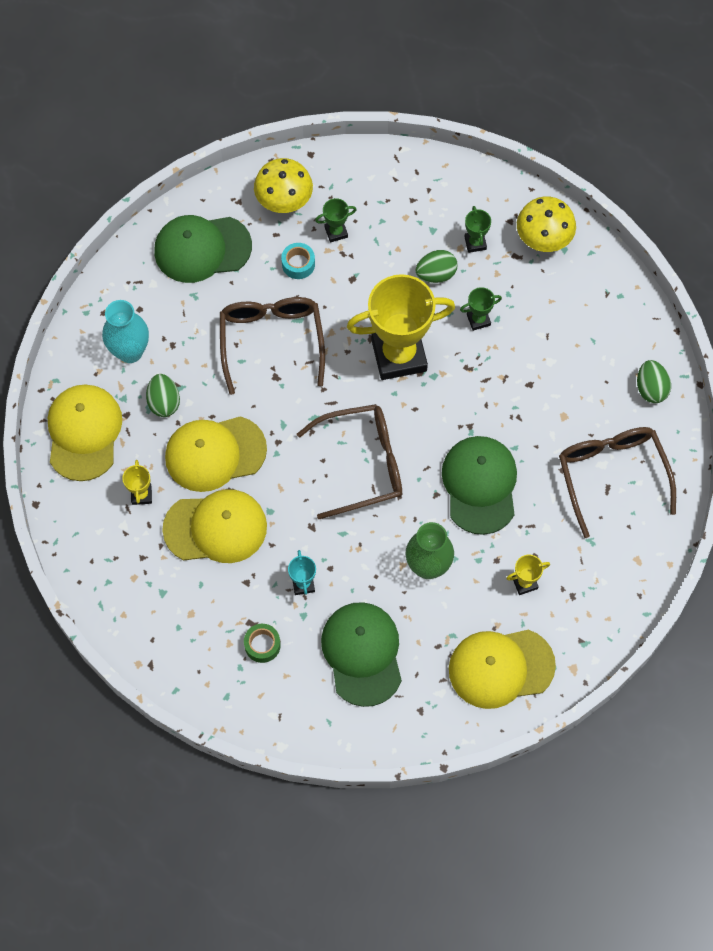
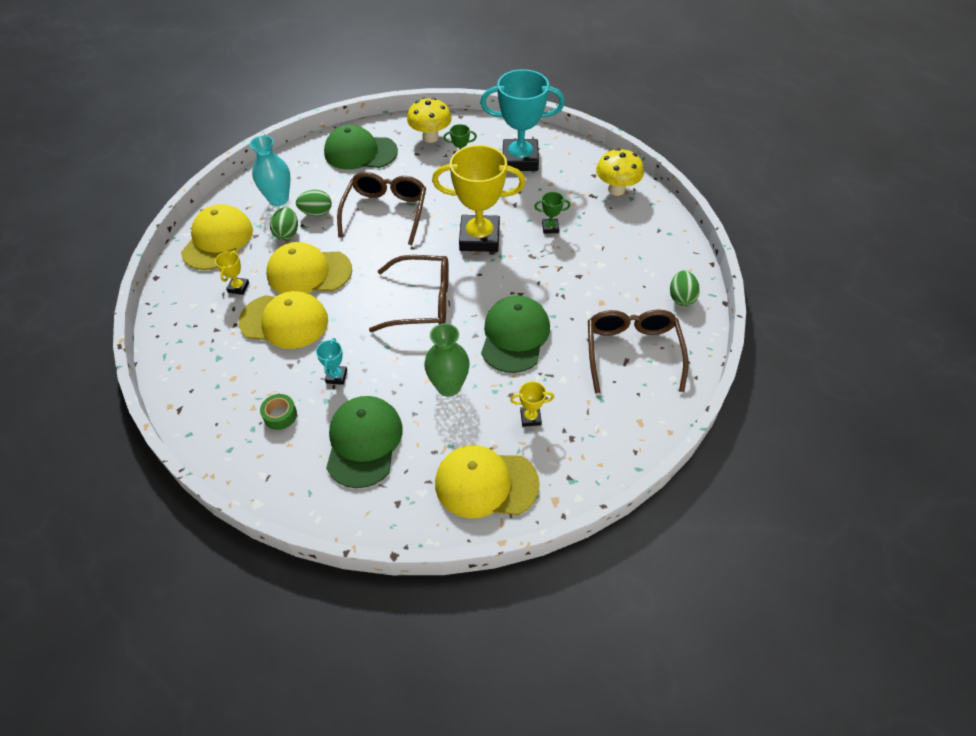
camera: 15 degrees right, 15 degrees down
turquoise tape [281,243,315,279] -> none
green egg [416,250,458,283] -> green egg moved to [296,190,332,216]
green trophy [464,206,491,253] -> none
none -> turquoise trophy [480,69,565,171]

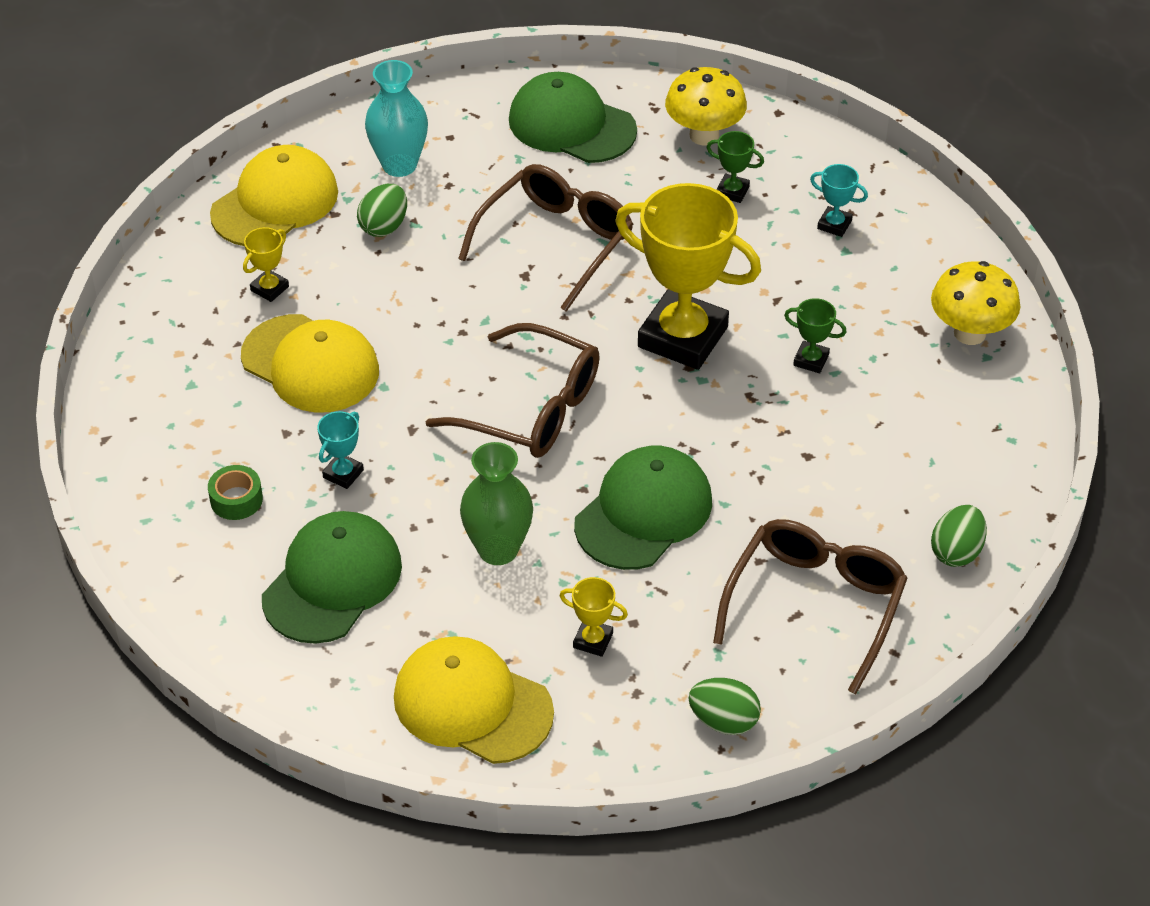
camera: 25 degrees right, 5 degrees down
yellow cap [266,242,352,294] -> none
green egg [296,190,332,216] -> green egg moved to [688,678,761,735]
turquoise trophy [480,69,565,171] -> turquoise trophy [810,164,868,237], size x0.41

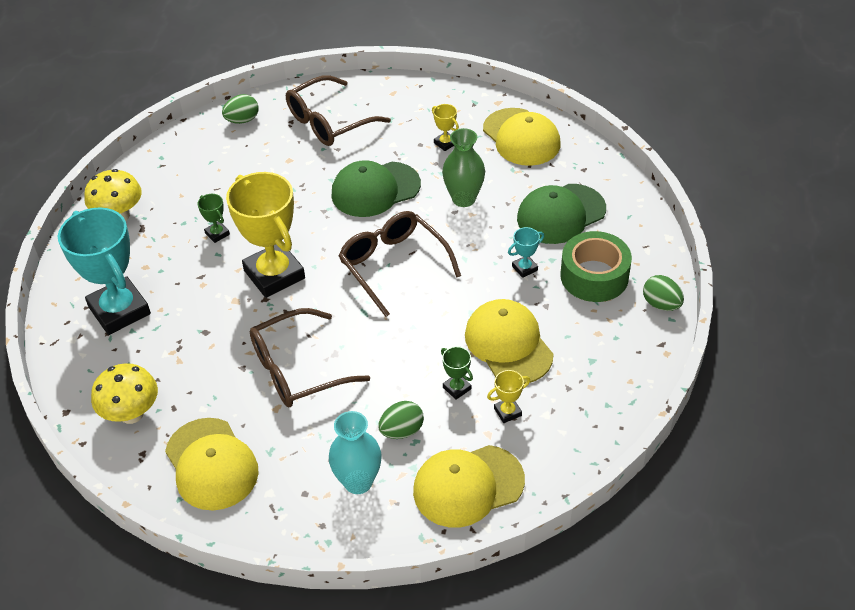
camera: 150 degrees left, 0 degrees up
green tape [208,465,263,520] -> green tape [560,231,632,302], size x2.04
green cap [509,72,637,163] -> yellow cap [165,418,259,511]
green egg [688,678,761,735] -> green egg moved to [643,275,684,311]
green trophy [706,131,764,203] -> green trophy moved to [441,346,473,400]
turquoise trophy [810,164,868,237] -> turquoise trophy [58,208,151,335], size x2.43

